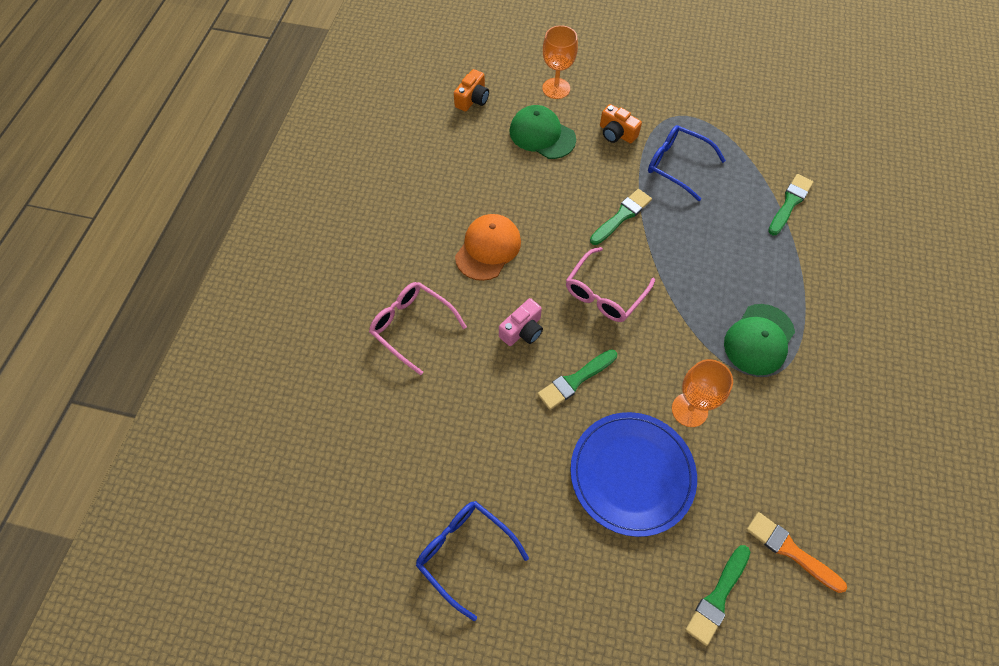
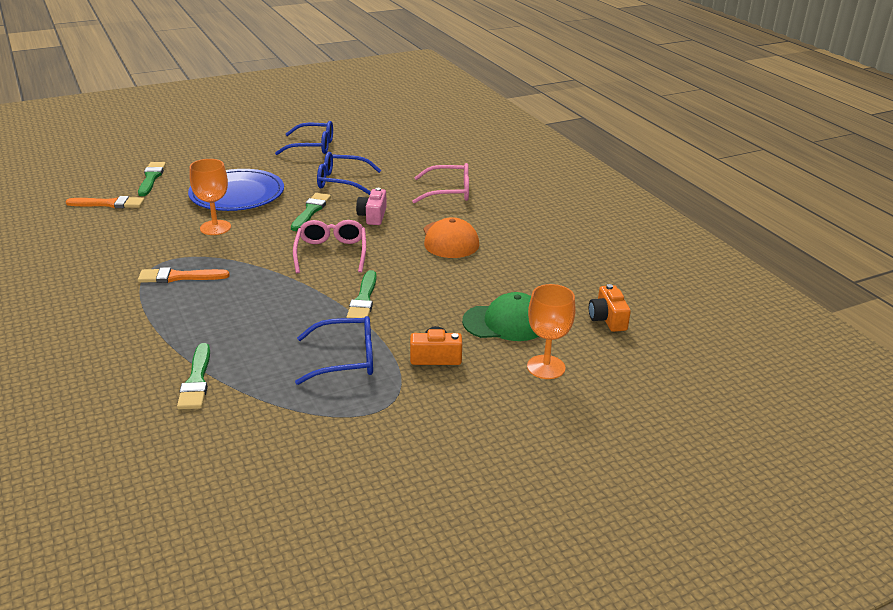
camera: 140 degrees right, 30 degrees down
green cap [724,304,795,375] -> orange brush [138,267,230,283]
none -> blue glasses [317,152,381,195]

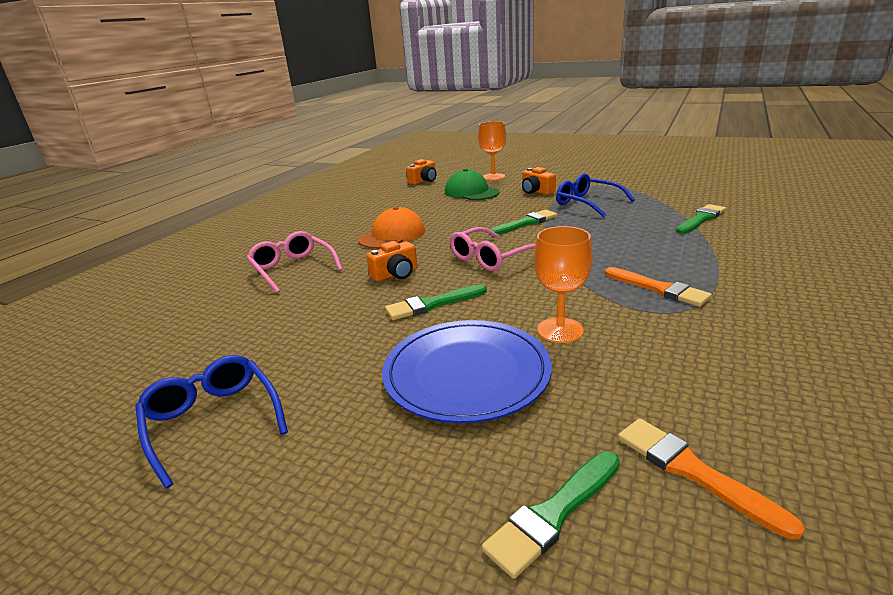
camera: 125 degrees left, 5 degrees down
blue glasses [317,152,381,195] -> none
pink camera [356,188,387,225] -> orange camera [366,241,418,281]

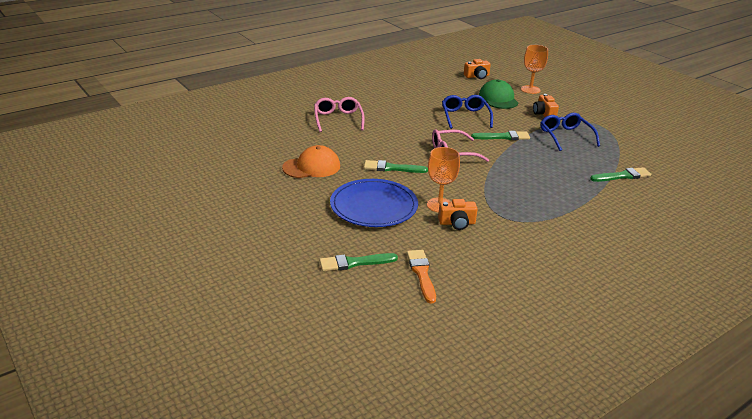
camera: 25 degrees right, 5 degrees up
blue glasses [135,355,288,489] -> blue glasses moved to [442,95,493,129]
orange cap [358,207,425,249] -> orange cap moved to [282,145,340,178]
orange camera [366,241,418,281] -> orange camera moved to [438,199,478,230]
orange brush [605,267,712,307] -> none

